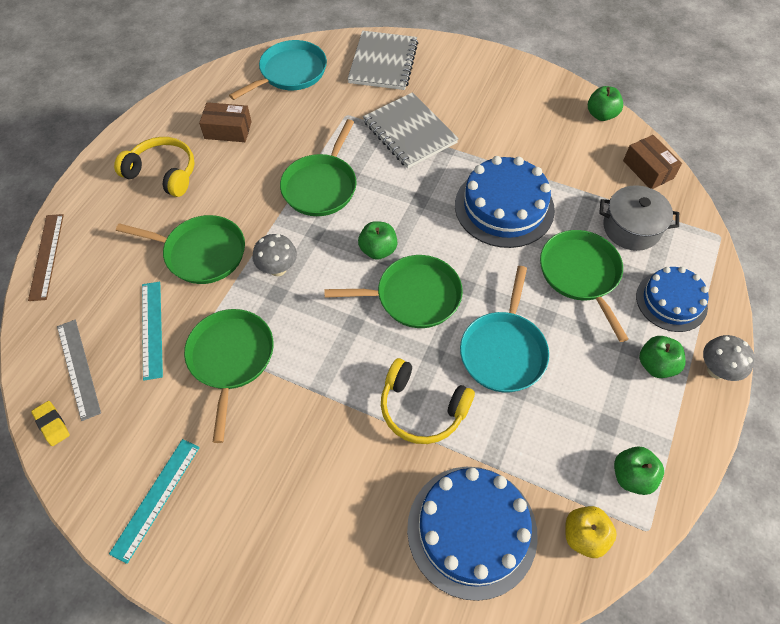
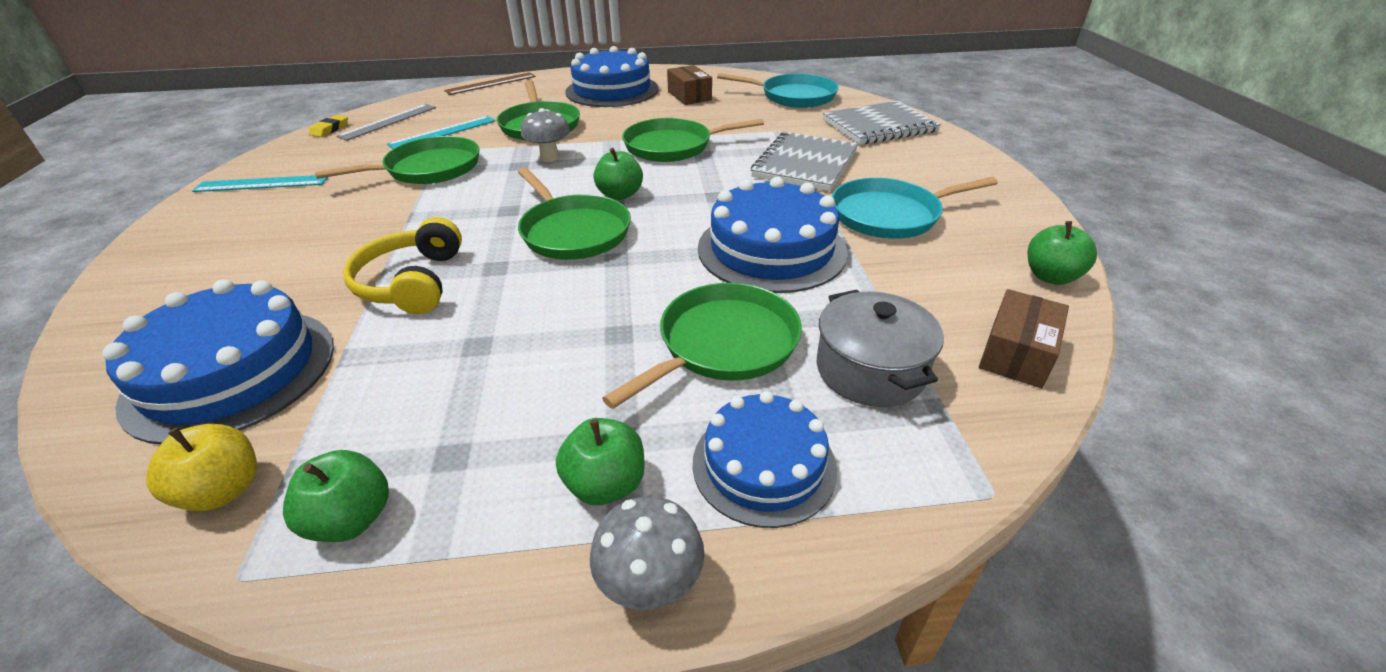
camera: 60 degrees right, 20 degrees down
yellow headphones [114,137,195,197] -> blue cake [565,46,658,107]
turquoise pan [460,266,549,392] -> turquoise pan moved to [831,177,998,239]

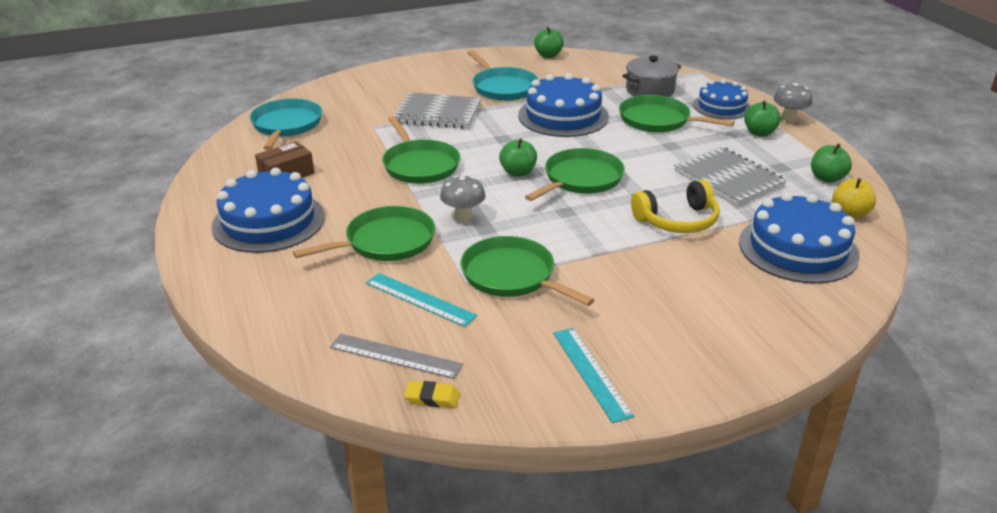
camera: 105 degrees left, 5 degrees down
brown ruler [444,72,536,95] -> none
grey notebook [823,101,941,145] -> grey notebook moved to [674,146,787,206]
brown box [979,289,1069,388] -> none

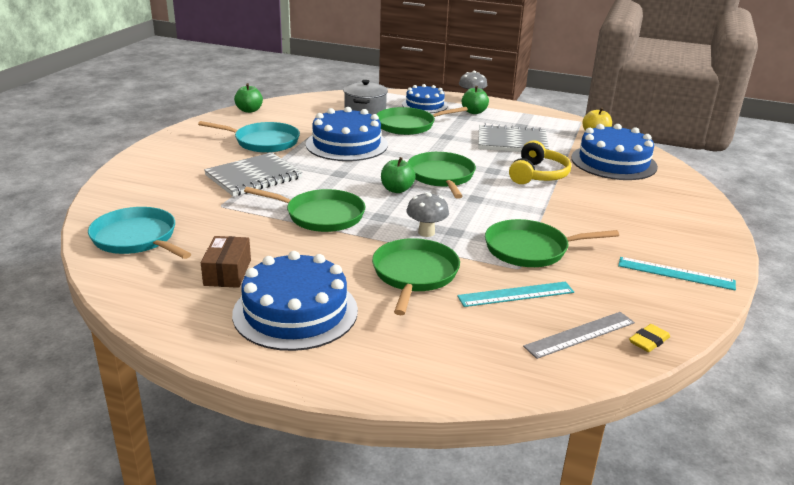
camera: 50 degrees left, 5 degrees down
green apple [811,144,852,183] -> none

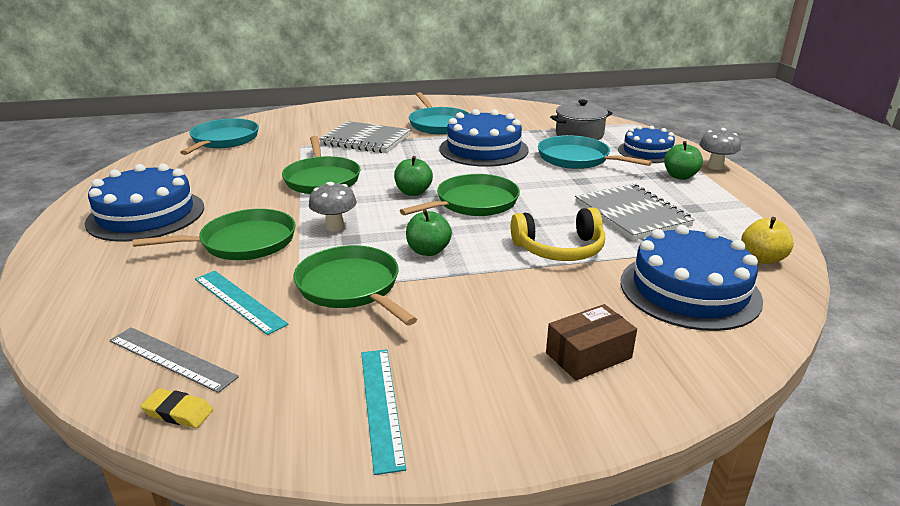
camera: 60 degrees right, 0 degrees up
brown box [201,236,251,288] -> brown box moved to [546,304,637,380]
green apple [234,83,263,113] -> green apple moved to [406,209,452,256]
green pan [376,107,468,135] -> turquoise pan [538,135,652,169]

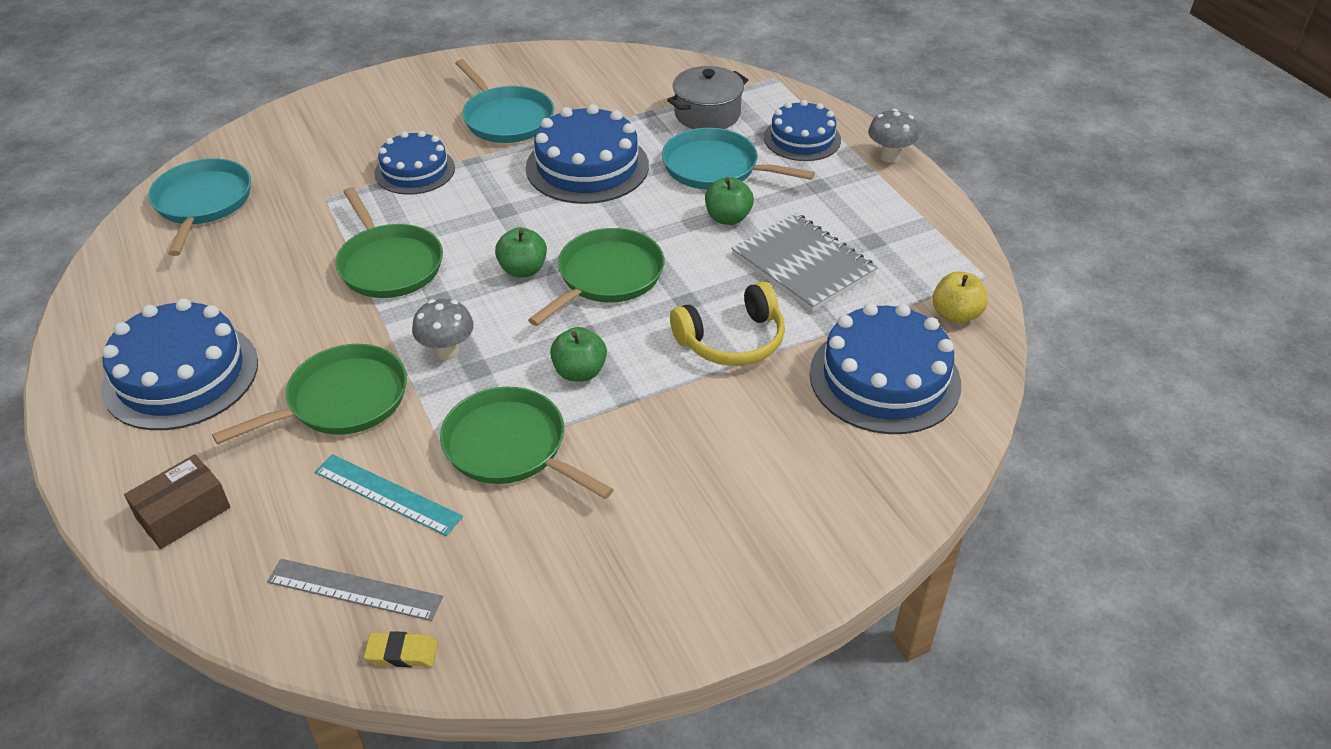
camera: 15 degrees left, 15 degrees up
grey notebook [319,121,411,153] -> blue cake [374,131,455,195]
turquoise ruler [361,349,406,475] -> none
brown box [546,304,637,380] -> brown box moved to [124,454,230,549]
green apple [664,141,703,180] -> green apple moved to [705,177,754,225]

